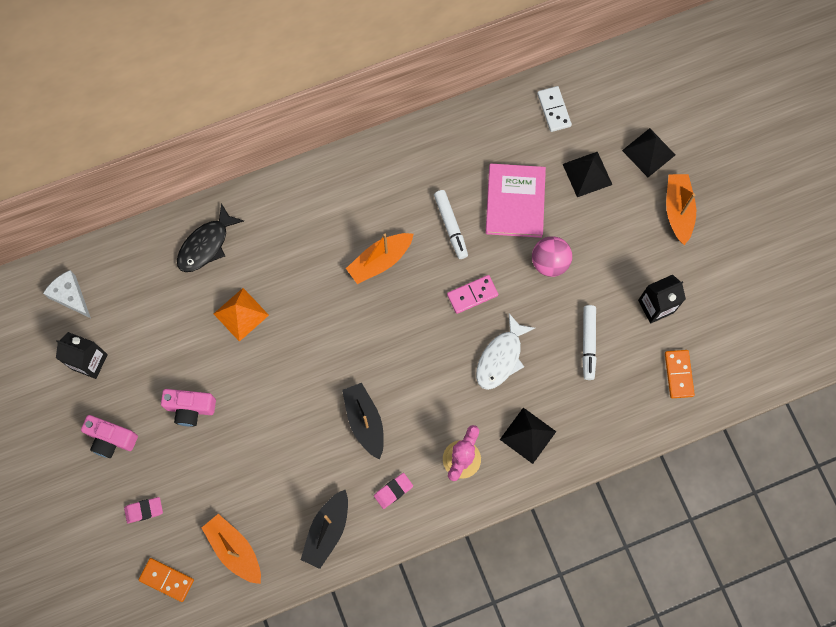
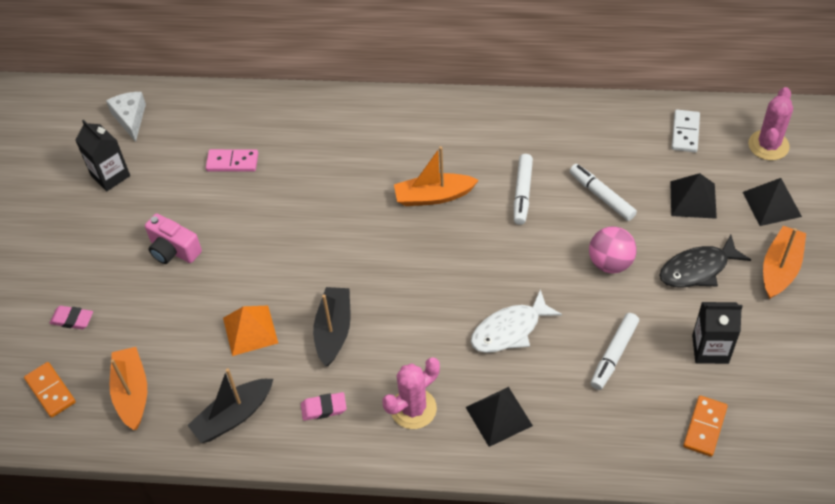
camera: 30 degrees right, 20 degrees down
pink camera [81,415,138,458] -> none
black fish [177,203,244,272] -> black fish moved to [660,235,751,288]
orange pyramid [214,288,269,342] -> orange pyramid moved to [223,306,278,356]
pink domino [447,275,498,314] -> pink domino moved to [206,149,258,172]
pink book [486,164,546,238] -> white marker [570,164,637,221]
none -> pink cactus [748,87,793,160]

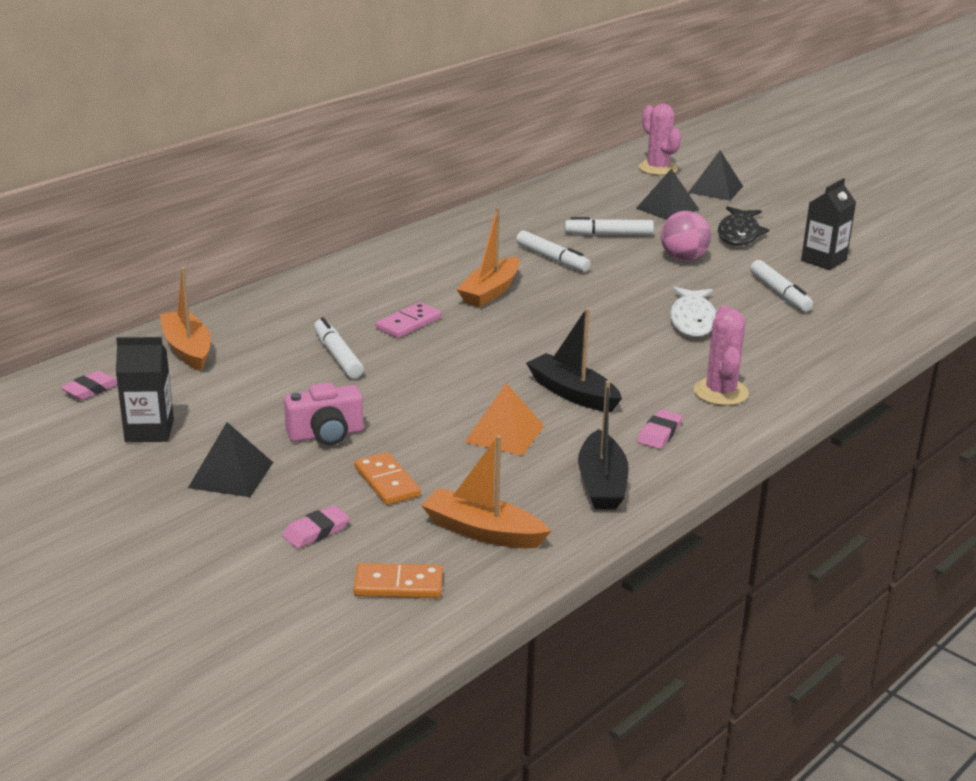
camera: 55 degrees left, 25 degrees down
white cheese [106,92,146,142] -> pink eraser [60,370,118,400]
pink domino [206,149,258,172] -> pink domino moved to [376,302,442,338]
black pyramid [466,387,533,447] -> black pyramid moved to [188,422,273,497]
white domino [672,110,700,152] -> none
orange domino [683,396,728,457] -> orange domino moved to [355,452,421,505]
orange boat [763,226,806,299] -> orange boat moved to [160,267,211,371]
none -> white marker [314,317,364,378]

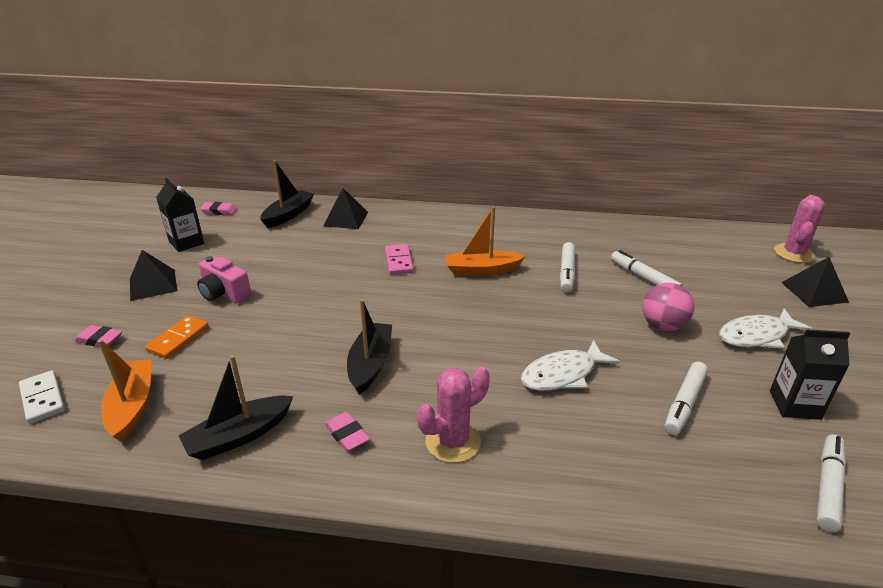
camera: 55 degrees right, 5 degrees up
orange boat [160,267,211,371] -> black boat [260,160,314,228]
white marker [314,317,364,378] -> white marker moved to [816,435,846,532]
orange domino [353,563,443,598] -> white domino [19,370,65,424]
pink domino [376,302,442,338] -> pink domino turned 75 degrees clockwise [385,244,414,275]
orange pyramid [465,383,544,456] -> none
black pyramid [636,169,699,220] -> black pyramid moved to [323,188,368,229]
pink eraser [638,409,683,449] -> pink eraser turned 60 degrees clockwise [325,412,370,451]
black fish [718,206,769,246] -> white fish [719,308,813,349]

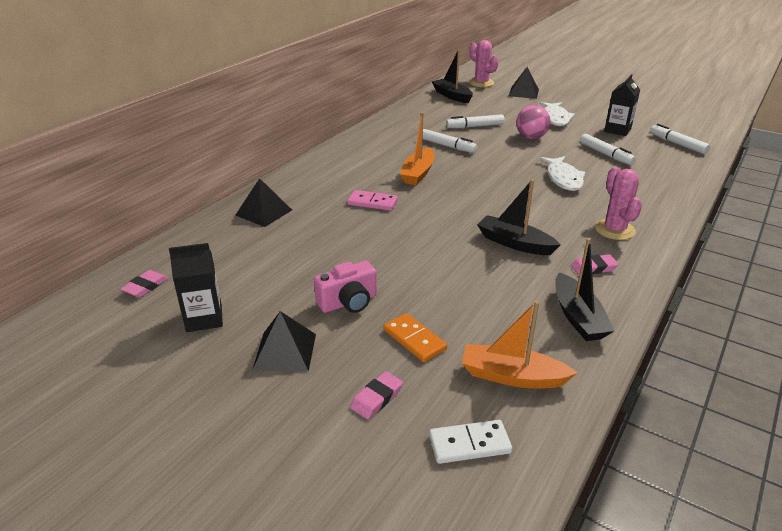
camera: 65 degrees left, 0 degrees up
black boat [260,160,314,228] -> black boat moved to [432,49,473,103]

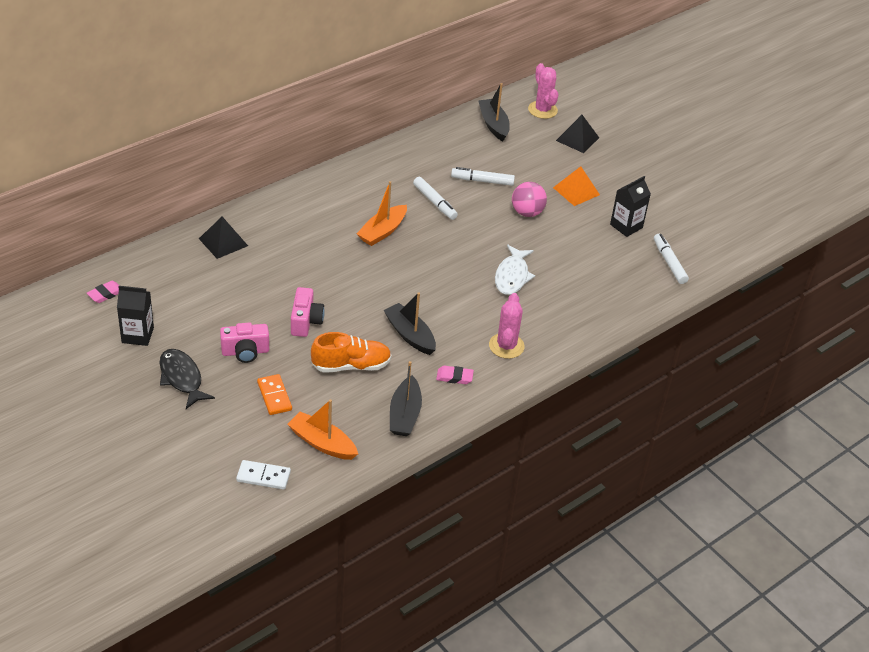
camera: 15 degrees right, 10 degrees up
black pyramid [253,311,316,372] -> black fish [159,349,215,409]
pink domino [347,190,398,211] -> none
pink eraser [350,371,403,419] -> none
white fish [539,102,575,126] -> orange pyramid [553,166,600,206]
white marker [580,134,636,165] -> none
none -> pink camera [291,287,325,337]
none -> orange shoe [311,332,392,373]

